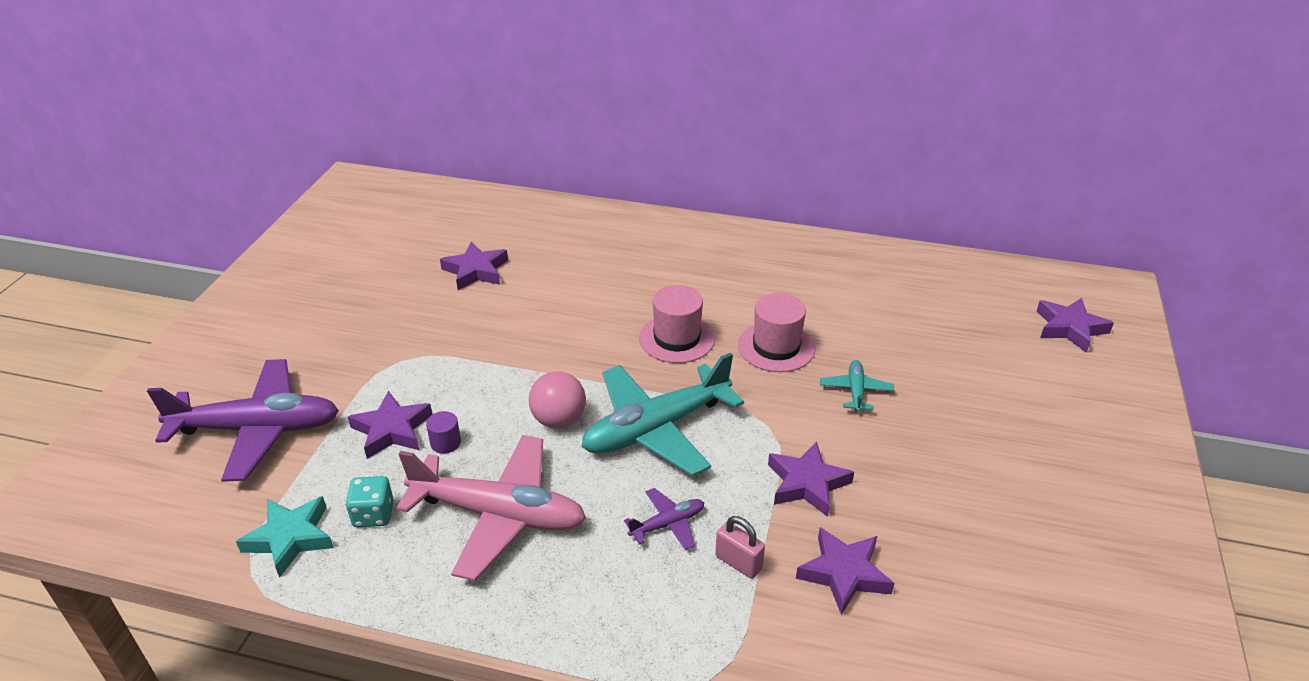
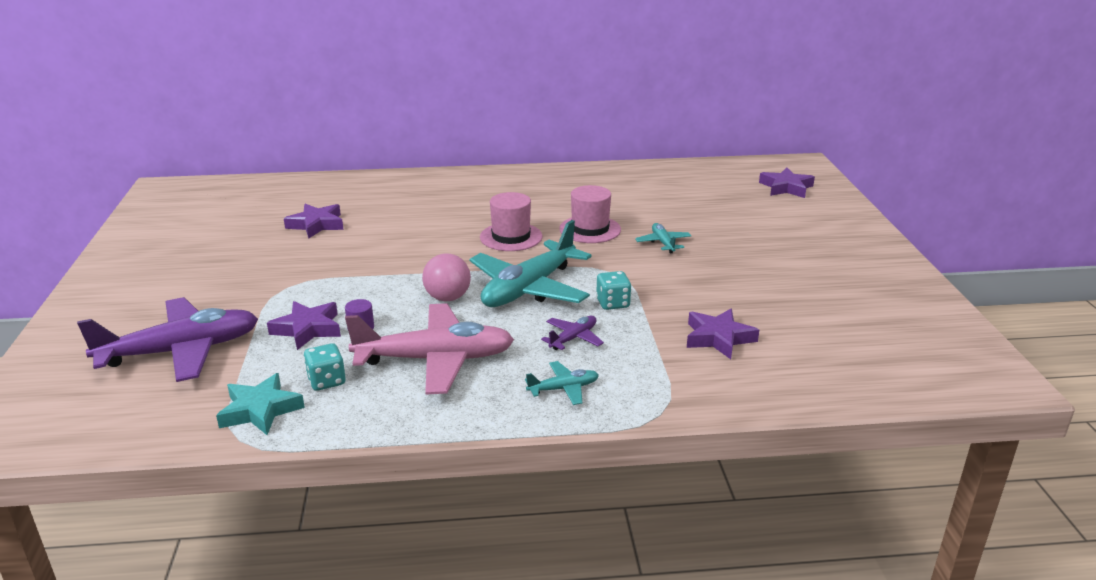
camera: 20 degrees left, 10 degrees down
pink padlock [715,516,765,579] -> none
purple star [768,441,854,517] -> none
none -> turquoise plane [525,361,599,405]
none -> turquoise dice [596,271,631,310]

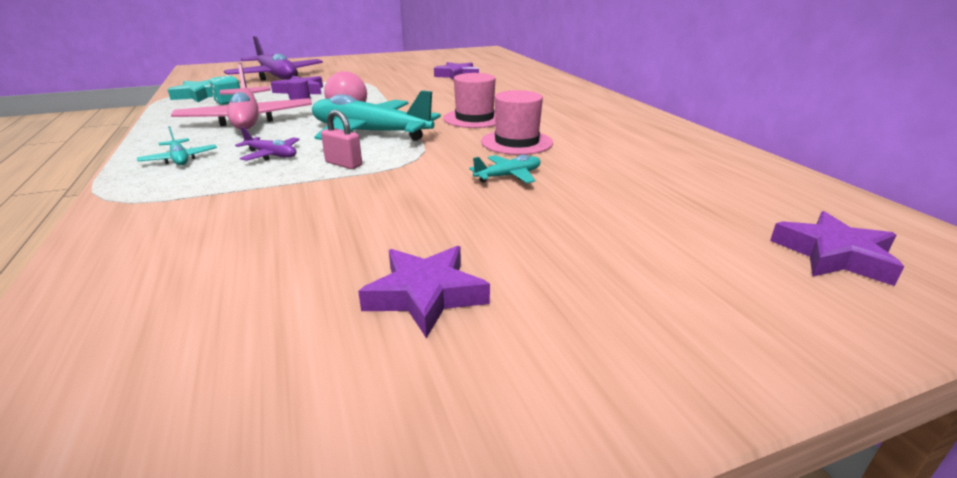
camera: 75 degrees right, 0 degrees up
turquoise dice [596,271,631,310] -> pink padlock [321,110,362,169]
purple star [687,309,759,359] -> purple star moved to [358,246,490,338]

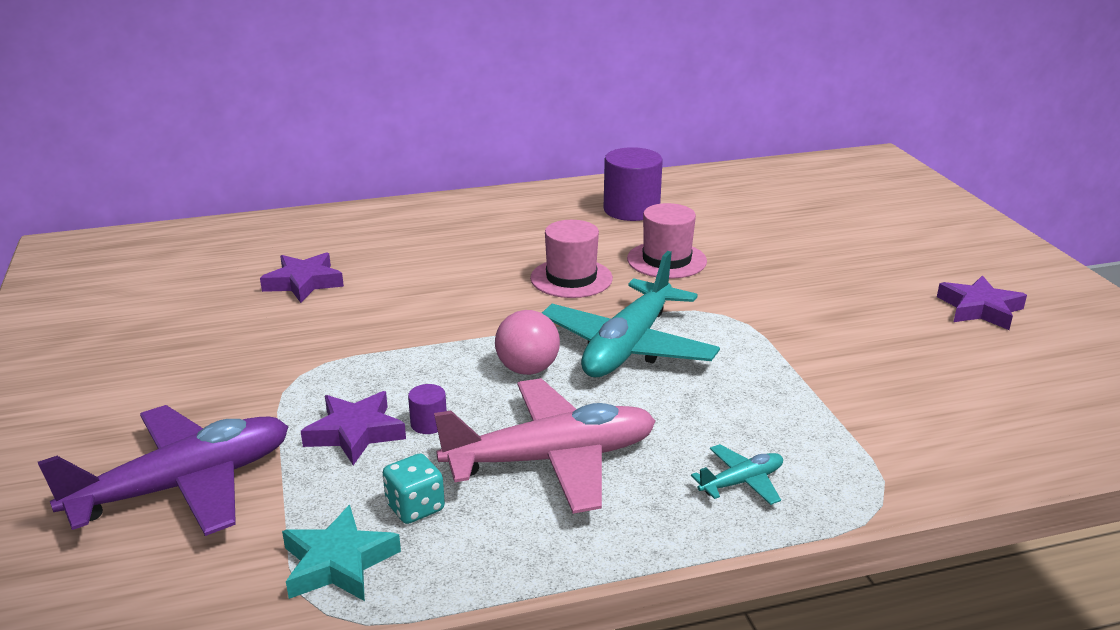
camera: 85 degrees left, 0 degrees up
purple plane [235,127,300,161] -> none
pink padlock [321,110,362,169] -> none
turquoise plane [469,155,541,183] -> none
purple star [770,211,904,286] -> none
none -> purple cylinder [604,147,663,221]

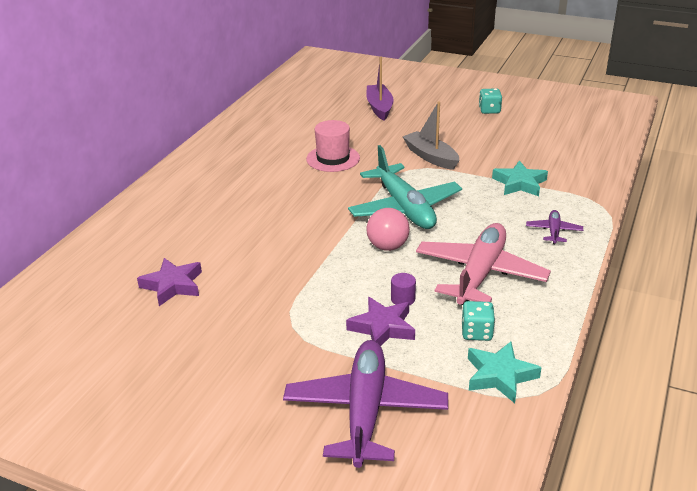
camera: 50 degrees left, 5 degrees up
pink hat [530,220,613,298] -> none
purple cylinder [604,147,663,221] -> none
turquoise plane [691,444,783,505] -> purple plane [526,210,583,244]
purple star [937,275,1027,330] -> turquoise dice [479,88,502,114]
none -> purple boat [366,57,394,121]
none -> grey boat [403,102,459,170]
none -> turquoise star [492,161,548,196]

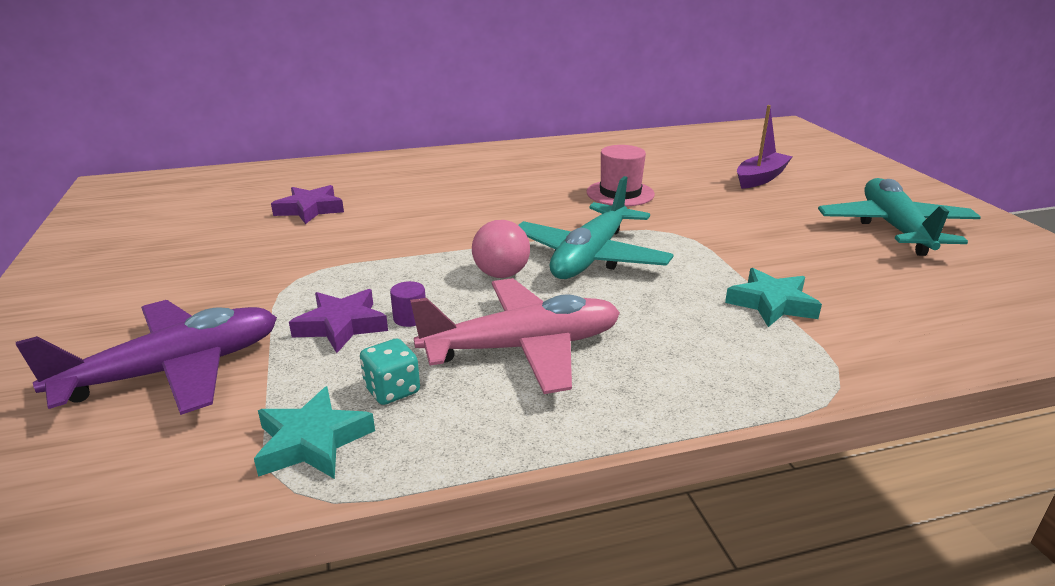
camera: 50 degrees right, 5 degrees down
grey boat [403,102,459,170] -> none
turquoise dice [479,88,502,114] -> turquoise plane [818,178,981,256]
purple plane [526,210,583,244] -> none

